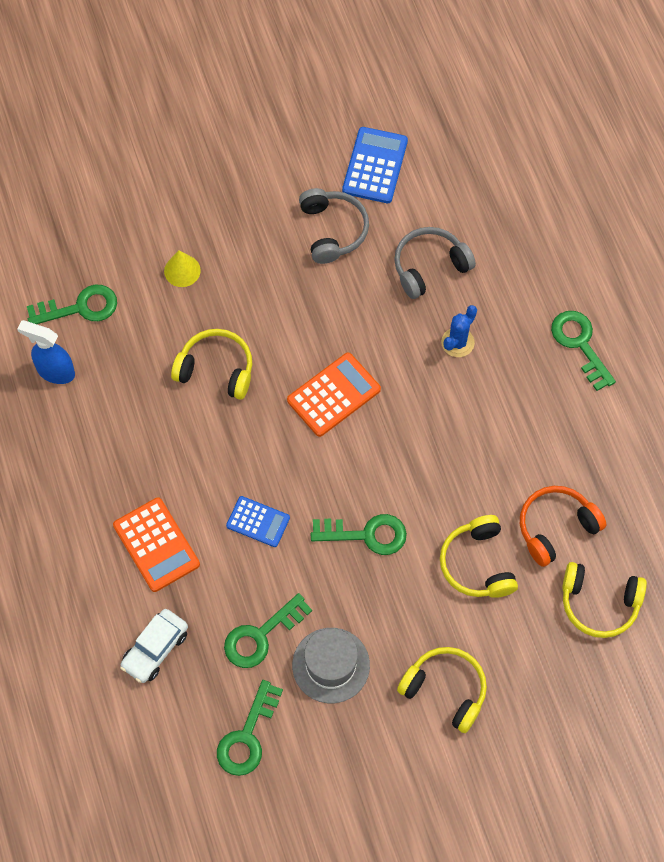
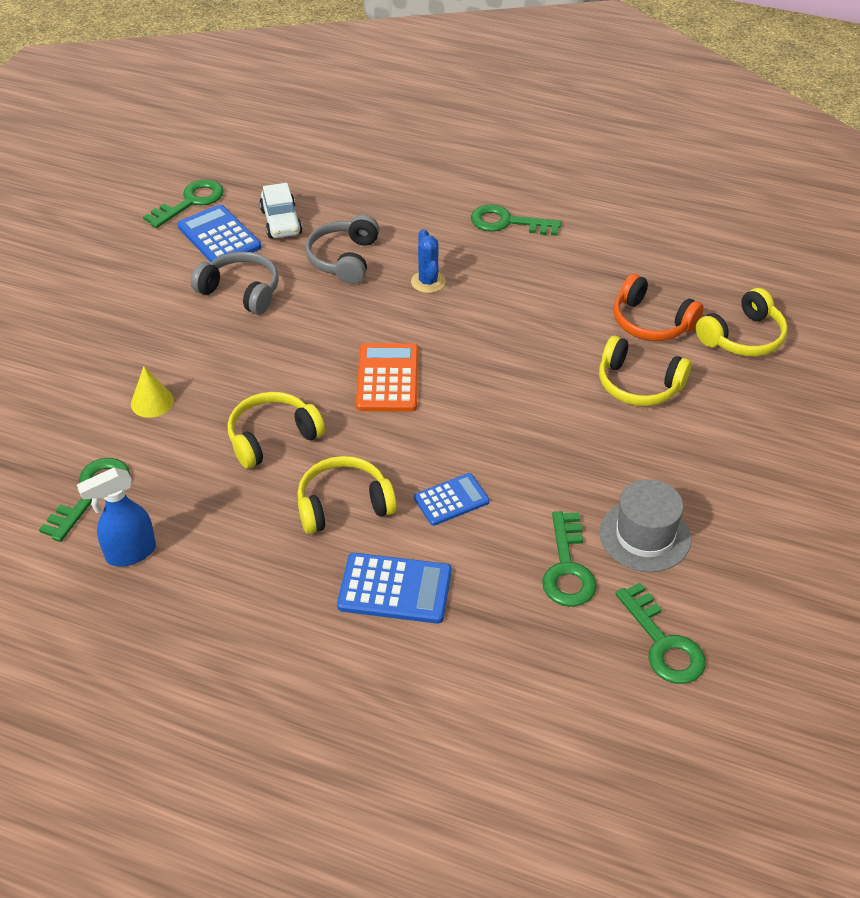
camera: 50 degrees left, 20 degrees down
orange calculator [113,497,200,592] -> blue calculator [337,553,452,624]
white car [120,609,188,683] -> white car moved to [259,183,302,238]
green key [311,514,407,555] -> green key moved to [143,179,224,228]
yellow headphones [397,647,487,733] -> yellow headphones moved to [298,456,397,534]
orange headphones [520,486,606,567] -> orange headphones turned 60 degrees counterclockwise [613,274,704,341]

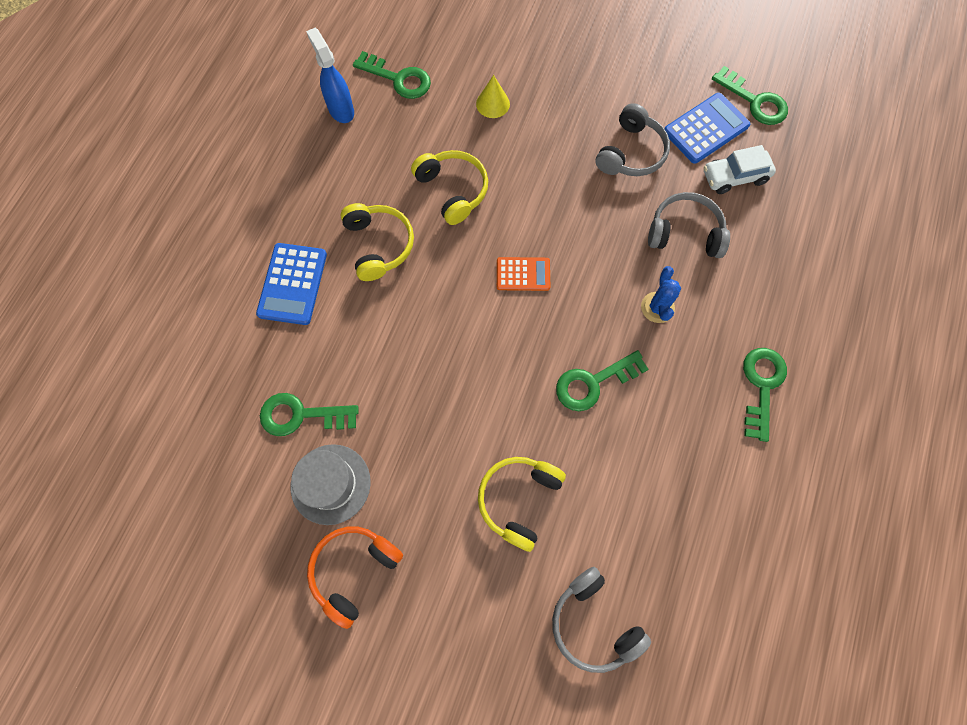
camera: 90 degrees right, 25 degrees up
orange calculator [356,343,418,412] -> orange calculator [497,257,550,291], size x0.66
blue cactus [411,229,446,293] -> blue cactus turned 75 degrees counterclockwise [641,266,681,323]
blue calculator [414,473,490,526] -> none
orange headphones [613,274,704,341] -> orange headphones moved to [307,527,403,629]
green key [616,583,706,684] -> green key moved to [556,350,648,411]
yellow headphones [696,288,788,356] -> grey headphones [552,567,651,673]

